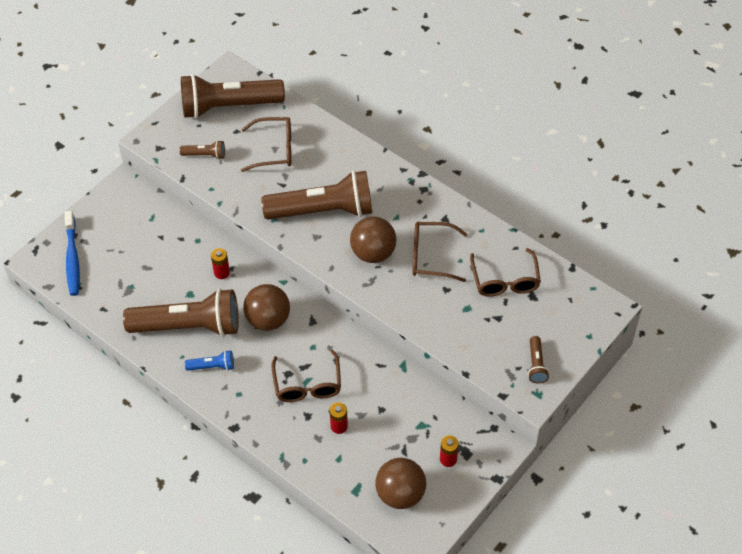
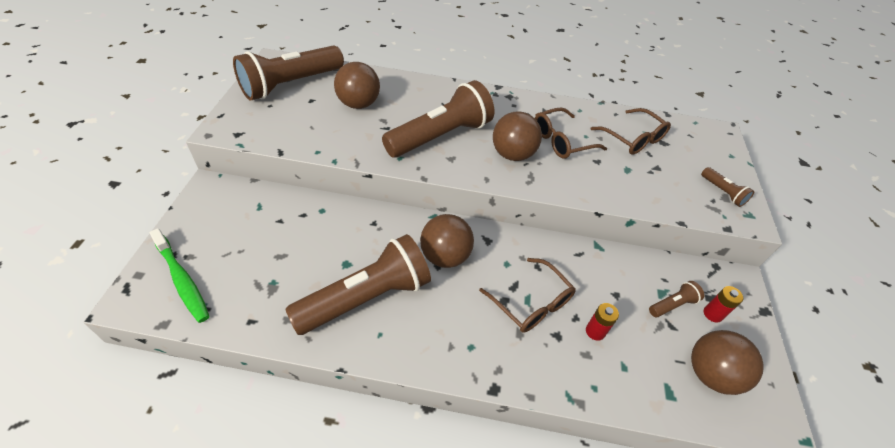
camera: 35 degrees left, 5 degrees down
blue toothbrush [65,211,80,296] -> green toothbrush [149,228,210,323]
brown flashlight [180,140,225,159] -> brown flashlight moved to [649,281,704,317]
blue flashlight [185,350,234,371] -> none
red battery [211,248,230,279] -> none
brown glasses [241,117,291,172] -> brown ball [334,62,380,109]

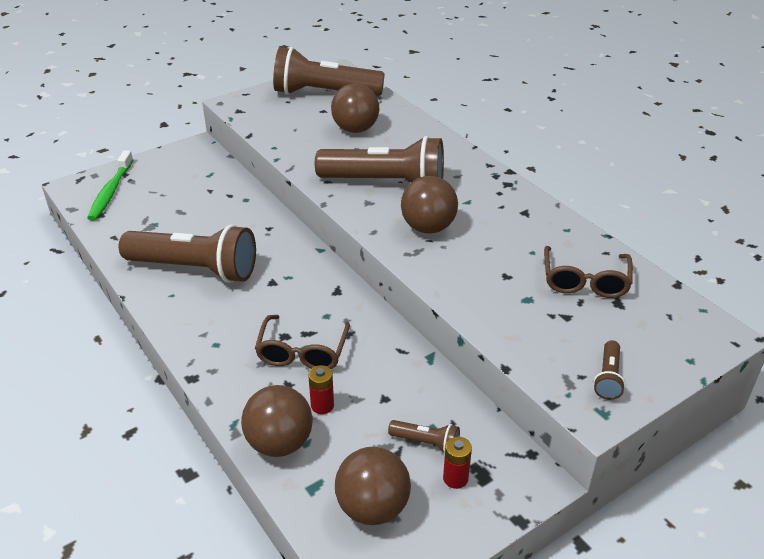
camera: 50 degrees right, 10 degrees down
brown ball [420,214,474,268] -> brown ball moved to [241,385,313,457]
brown glasses [535,108,607,159] -> none

